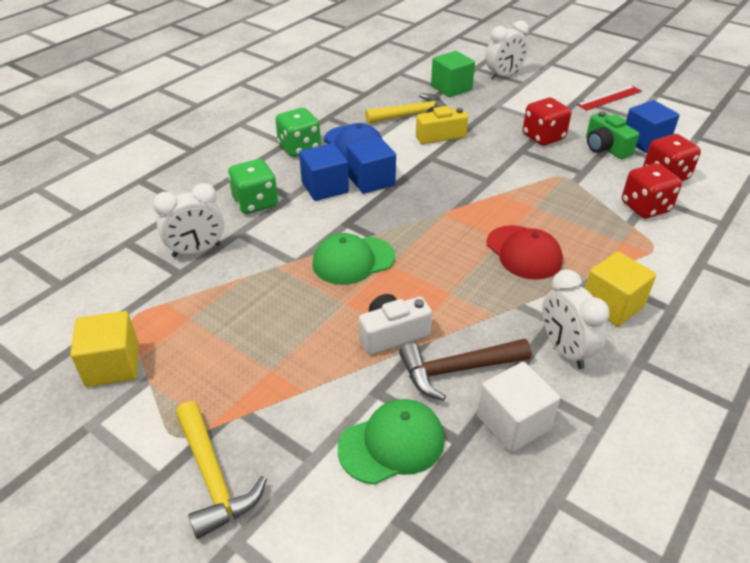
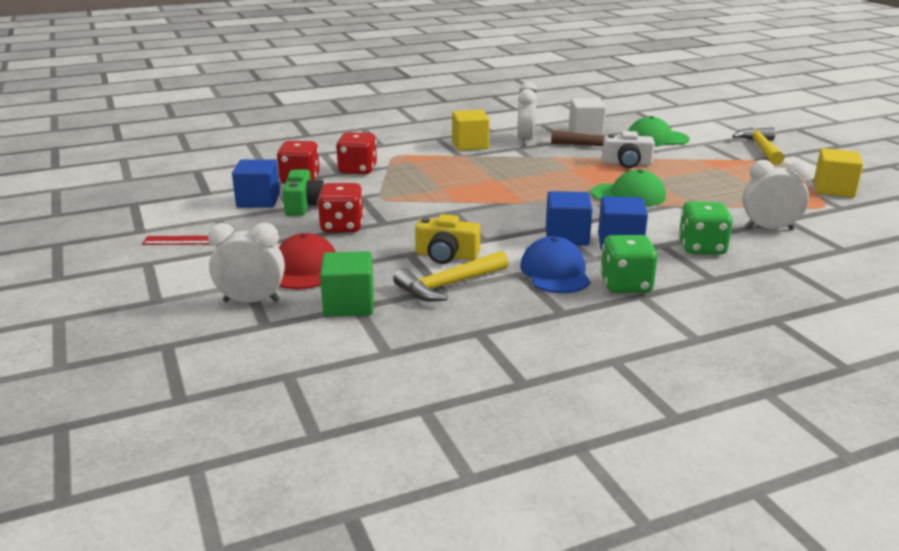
camera: 150 degrees left, 15 degrees down
yellow hammer [365,93,447,124] -> yellow hammer turned 45 degrees counterclockwise [393,251,509,302]
red cap [487,225,563,280] -> red cap moved to [278,233,336,289]

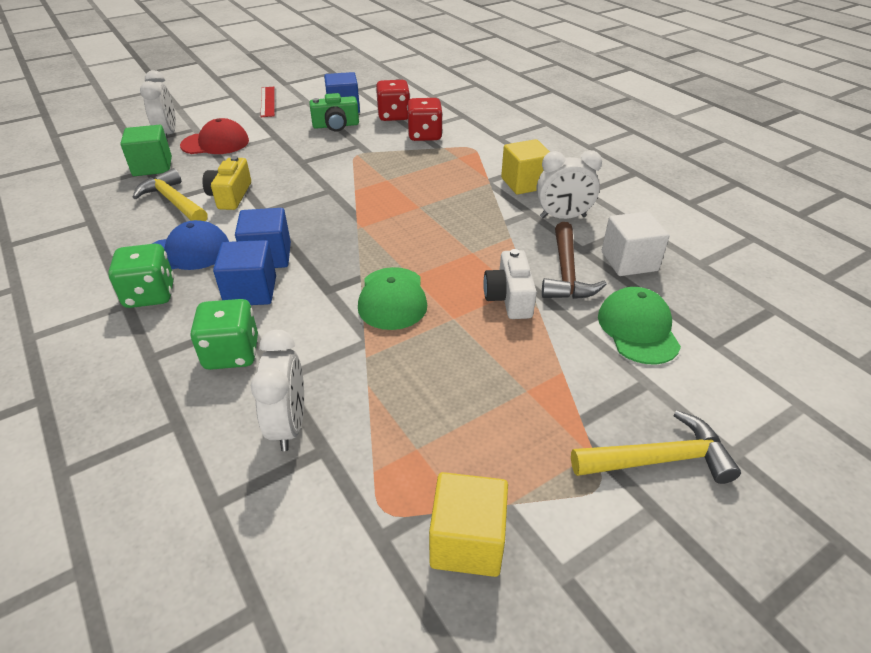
camera: 80 degrees right, 15 degrees up
red dice [317,183,364,232] -> none

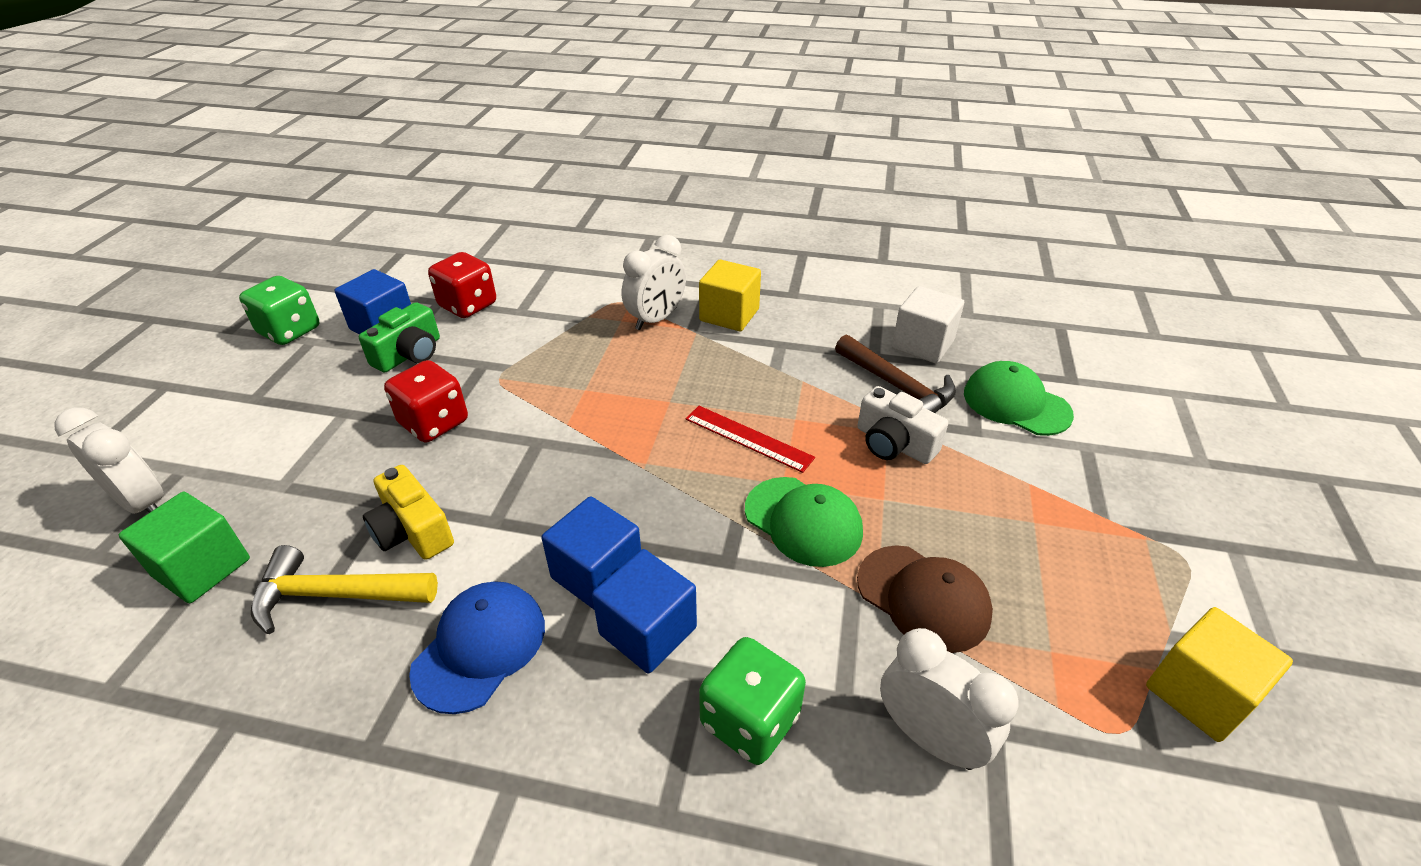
camera: 45 degrees left, 0 degrees up
green dice [108,244,174,308] -> green dice moved to [239,276,319,345]
red cap [180,118,249,154] -> none
red ruler [261,87,275,117] -> red ruler moved to [686,406,815,473]
red dice [407,98,443,141] -> red dice moved to [384,360,468,443]
white clock [536,150,602,219] -> white clock moved to [622,235,686,330]
yellow hammer [571,410,741,484] -> none
none -> brown cap [857,545,993,653]

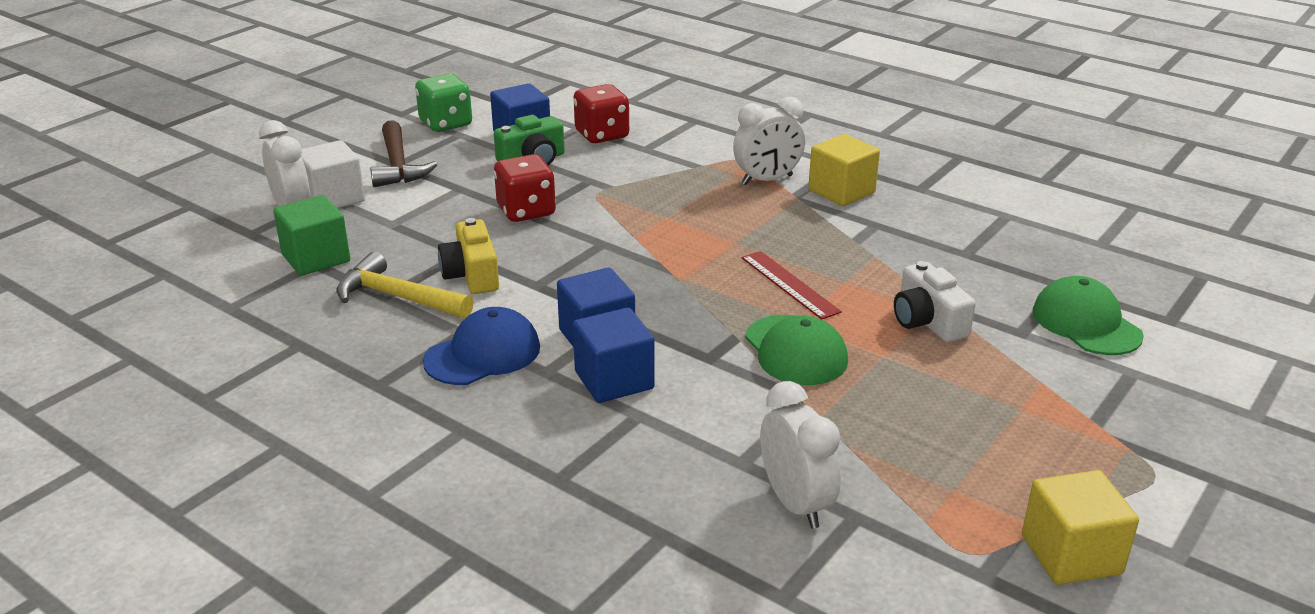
camera: 25 degrees right, 10 degrees down
green dice [699,637,806,765] -> none
brown hammer [835,335,956,413] -> brown hammer moved to [370,120,437,187]
brown cap [857,545,993,653] -> none
white cube [892,286,964,363] -> white cube moved to [301,140,365,208]

